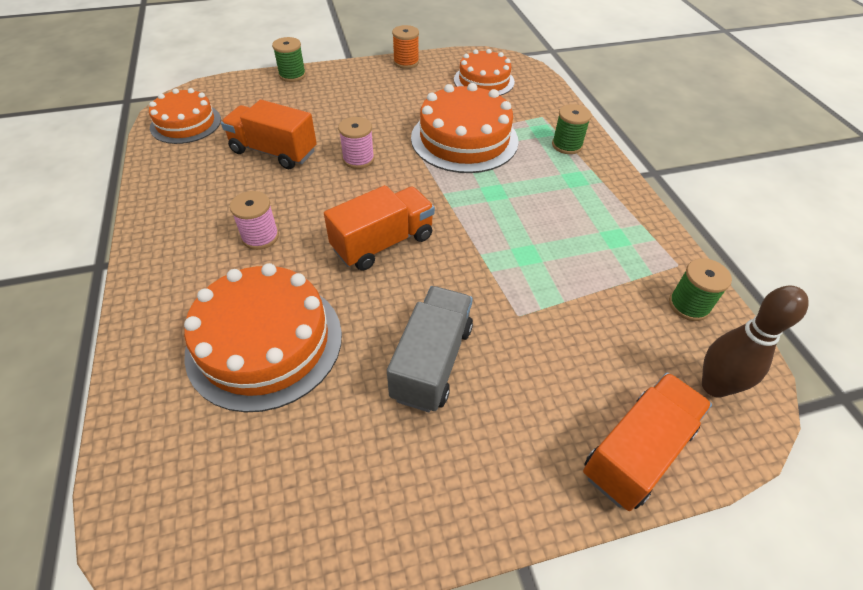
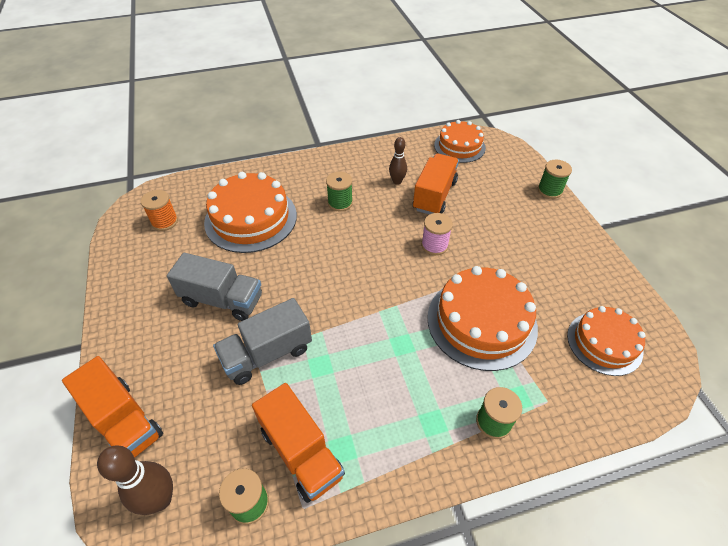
camera: 90 degrees right, 0 degrees up
pink spool [230,191,279,250] -> green spool [326,171,353,212]
orange truck [324,185,435,271] -> orange truck moved to [252,383,345,503]
orange spool [392,25,419,69] -> orange spool moved to [141,190,178,231]
none -> grey truck [213,298,312,385]
none -> brown bowling pin [389,137,407,185]

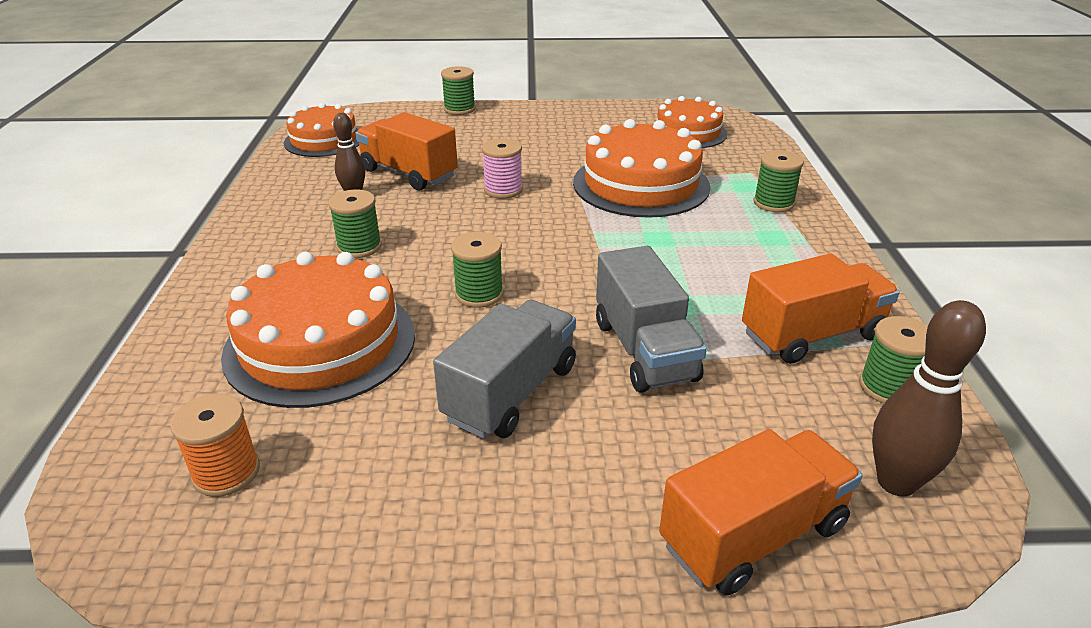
camera: 75 degrees left, 15 degrees down
none -> green spool [451,232,504,308]

